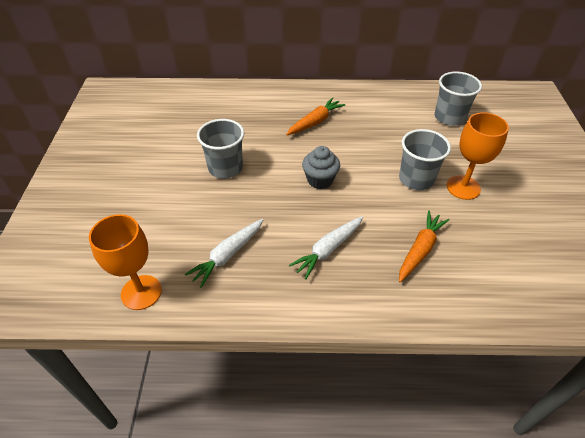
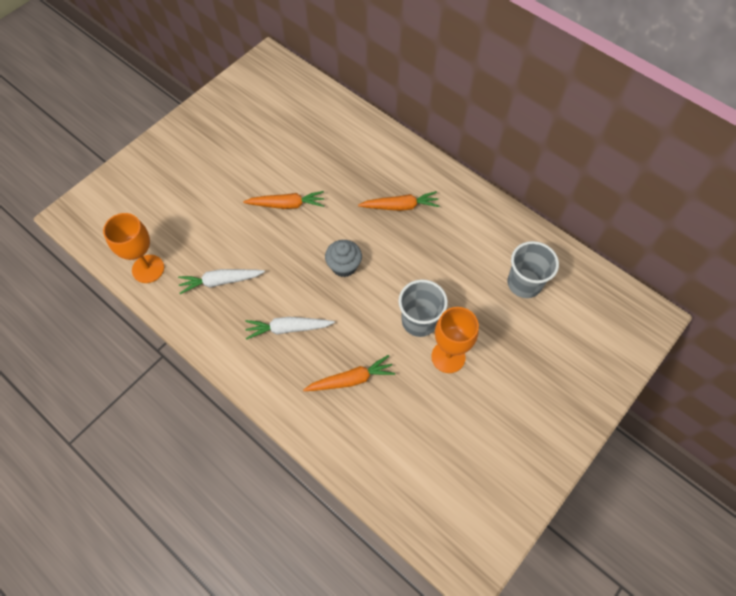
camera: 40 degrees right, 15 degrees up
grey cup [197,119,244,179] -> orange carrot [243,191,324,209]

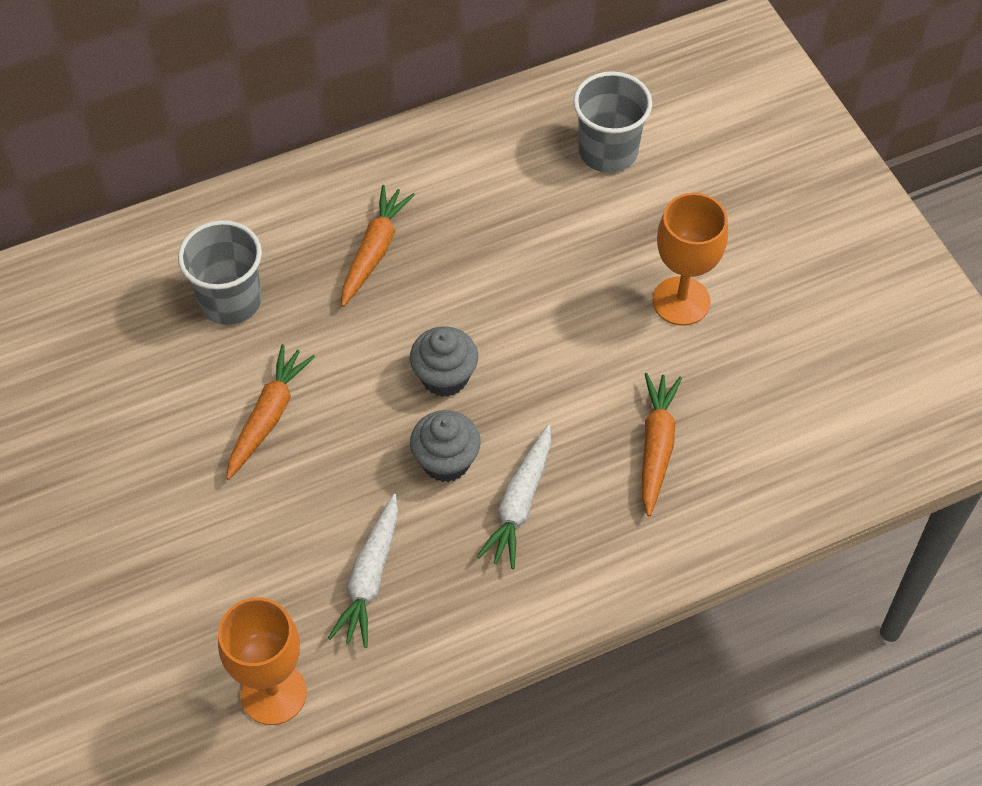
camera: 65 degrees left, 5 degrees down
grey cup [399,279,448,337] -> grey cup moved to [178,220,262,325]
none -> grey cupcake [410,410,481,482]

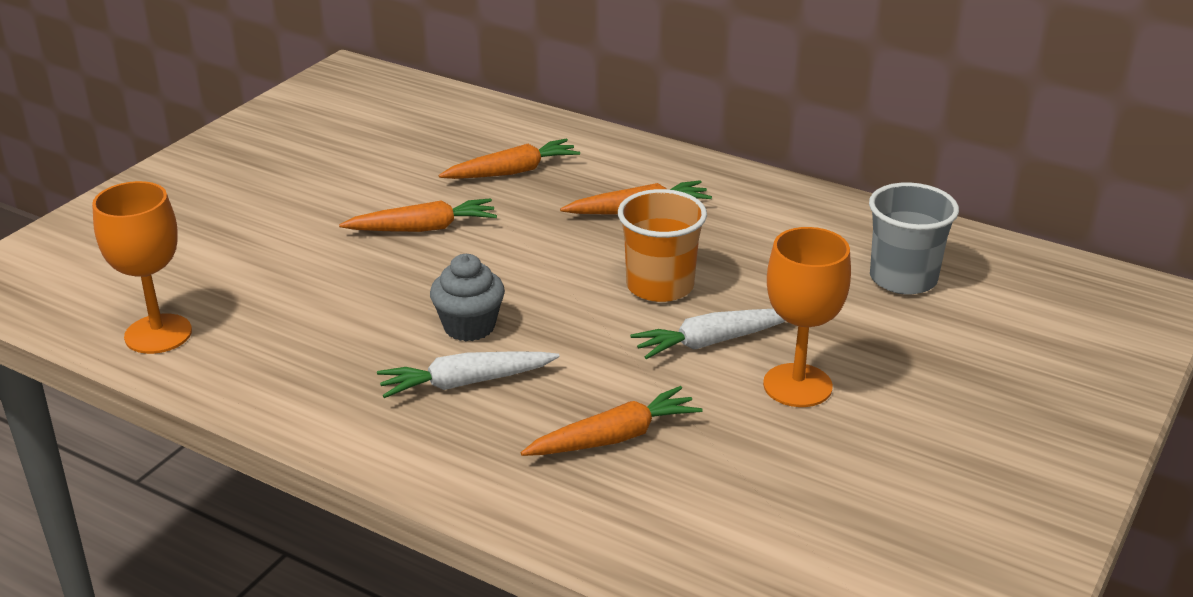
camera: 55 degrees right, 25 degrees down
grey cup [178,220,262,325] -> orange carrot [438,138,580,179]
white carrot [328,494,398,648] -> white carrot moved to [630,309,785,359]
grey cupcake [410,327,478,397] -> none
none -> orange cup [618,189,707,302]

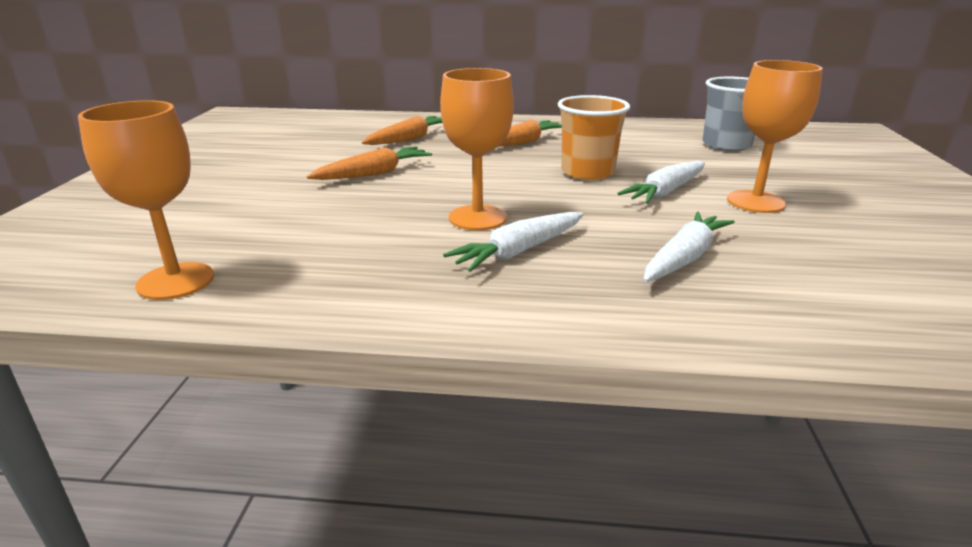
camera: 25 degrees left, 5 degrees down
grey cupcake [430,254,505,341] -> orange goblet [440,68,514,230]
orange carrot [521,386,702,456] -> white carrot [643,212,735,282]

